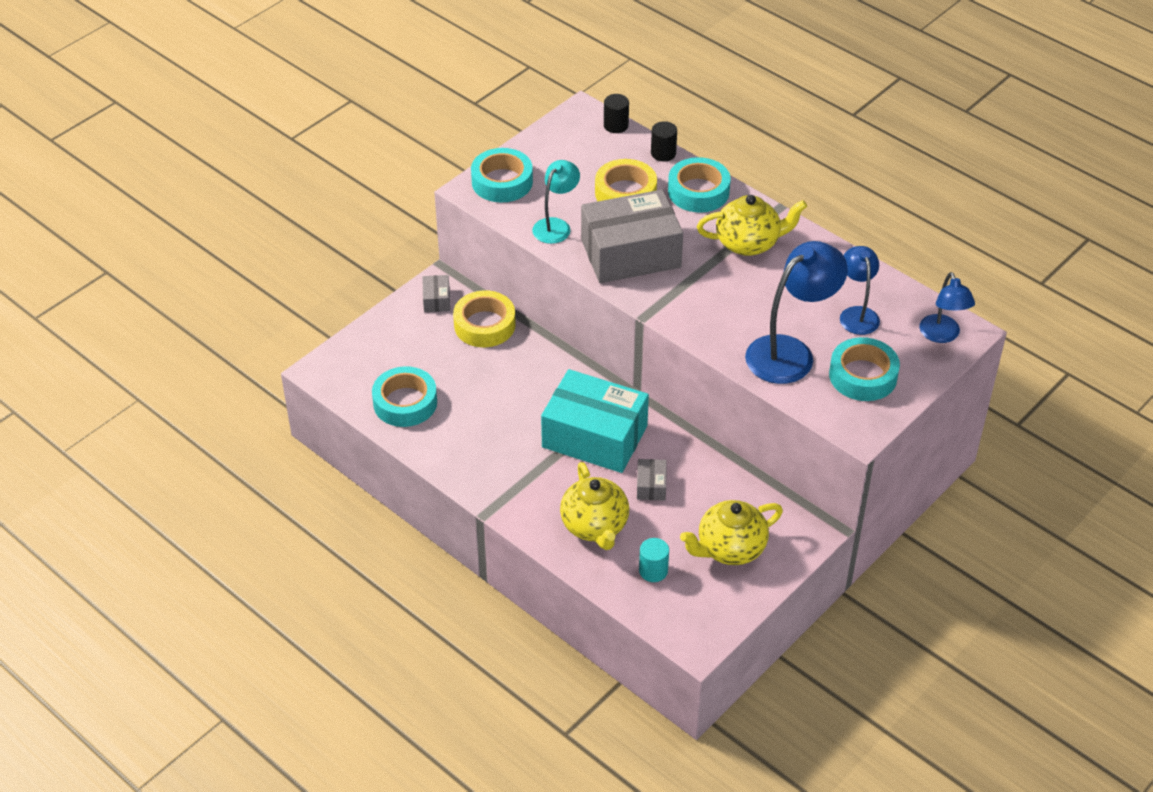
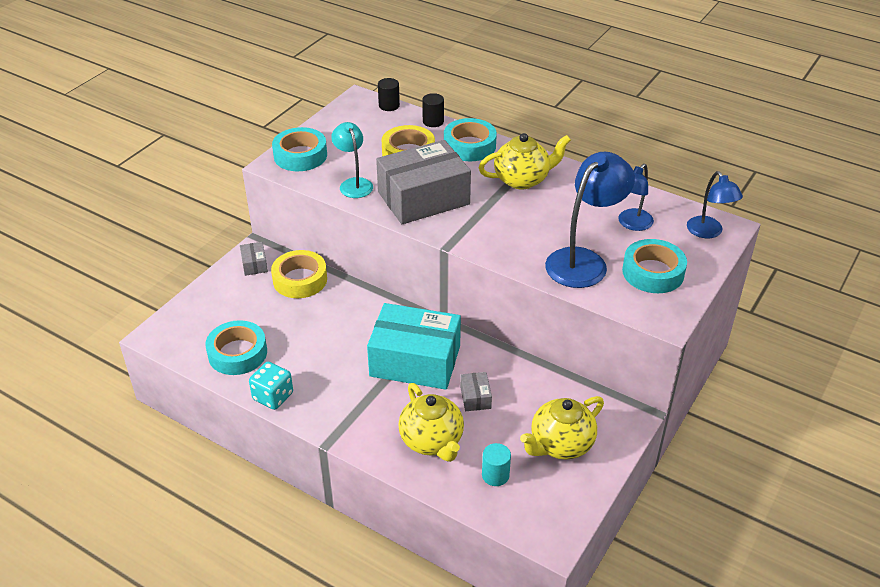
camera: 10 degrees left, 5 degrees down
turquoise lamp [532,160,580,244] -> turquoise lamp turned 45 degrees counterclockwise [331,122,373,198]
blue lamp [840,246,880,335] -> blue lamp turned 120 degrees counterclockwise [618,164,654,231]
none -> turquoise dice [249,362,293,410]

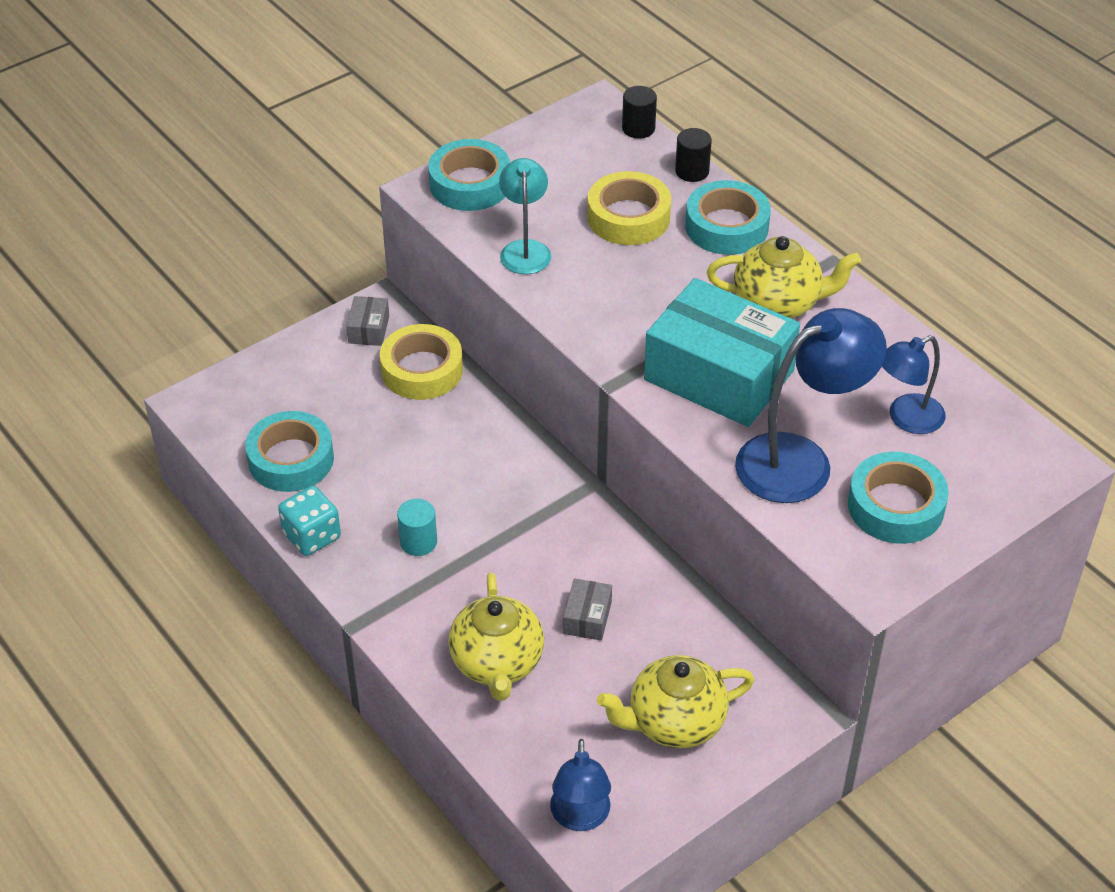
camera: 20 degrees right, 5 degrees up
turquoise box [367,303,461,390] -> turquoise box moved to [644,278,800,427]
grey box [376,140,471,224] -> none
turquoise cylinder [482,443,511,486] -> turquoise cylinder moved to [397,499,437,556]
blue lamp [687,171,743,238] -> blue lamp moved to [550,739,611,831]

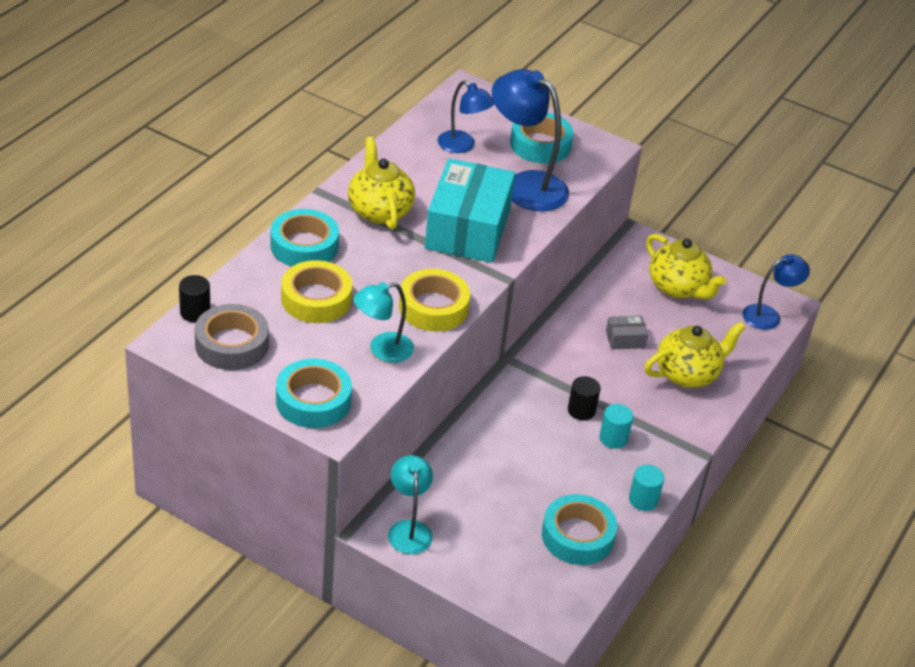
camera: 115 degrees left, 5 degrees down
turquoise dice [278,486,341,556] -> turquoise cylinder [629,465,664,511]
grey box [346,296,389,346] -> turquoise lamp [388,455,433,554]
yellow tape [380,324,463,400] -> yellow tape moved to [399,269,470,332]
black cylinder [675,128,712,182] -> black cylinder moved to [568,376,601,421]
none -> grey tape [195,304,269,370]

